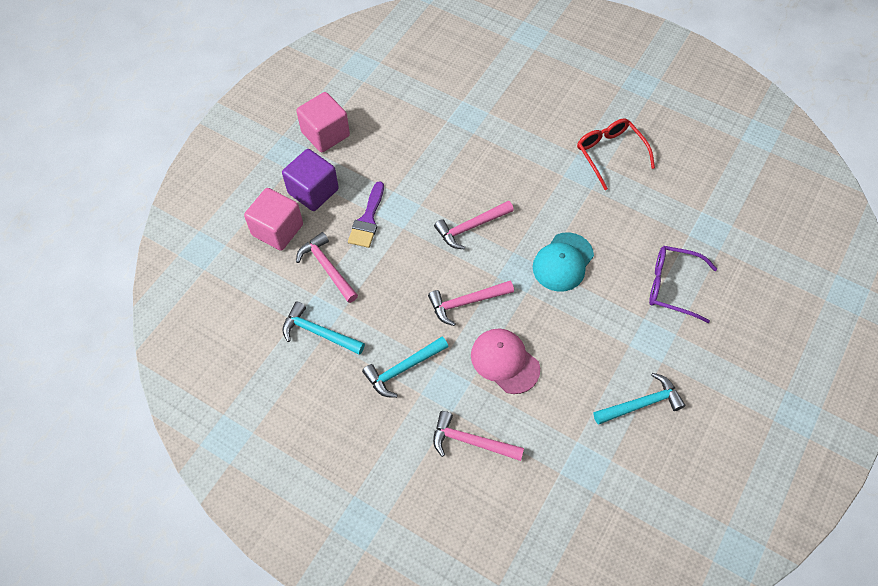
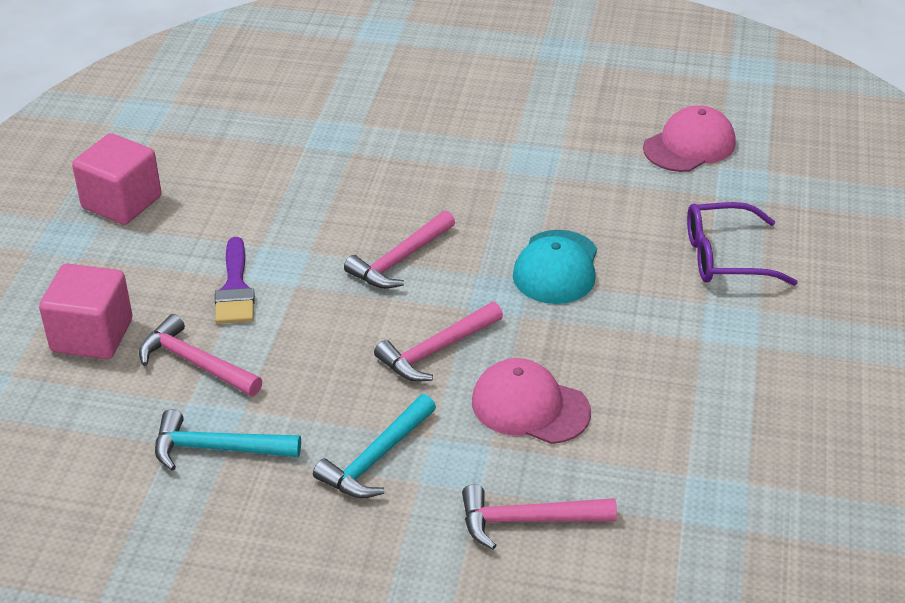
camera: 20 degrees left, 20 degrees down
purple cube [282,149,339,211] -> none
red glasses [577,118,655,190] -> none
turquoise hammer [593,373,685,425] -> none
none -> pink cap [643,105,736,172]

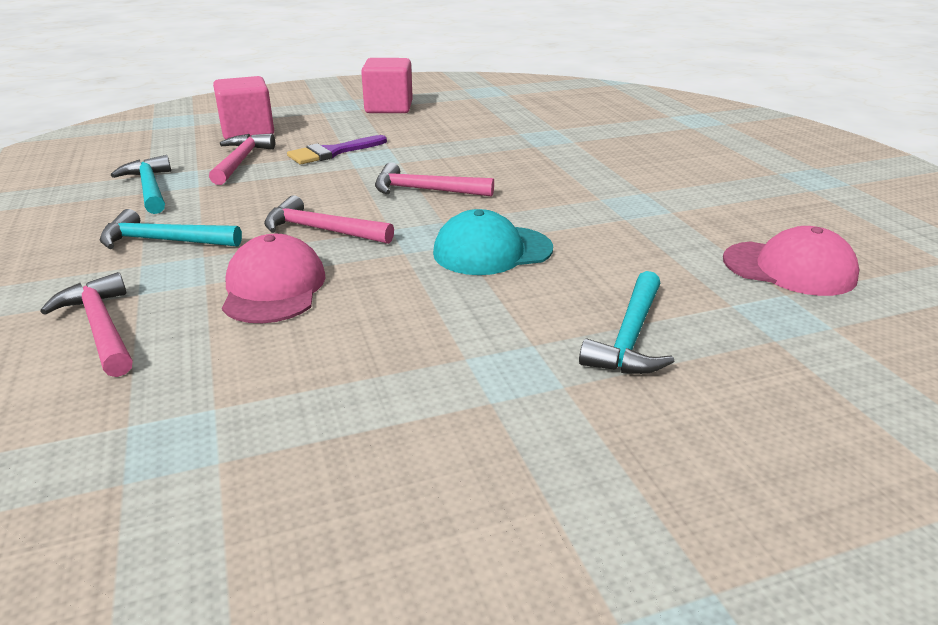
camera: 60 degrees right, 10 degrees down
purple glasses [687,202,798,286] -> turquoise hammer [579,271,674,374]

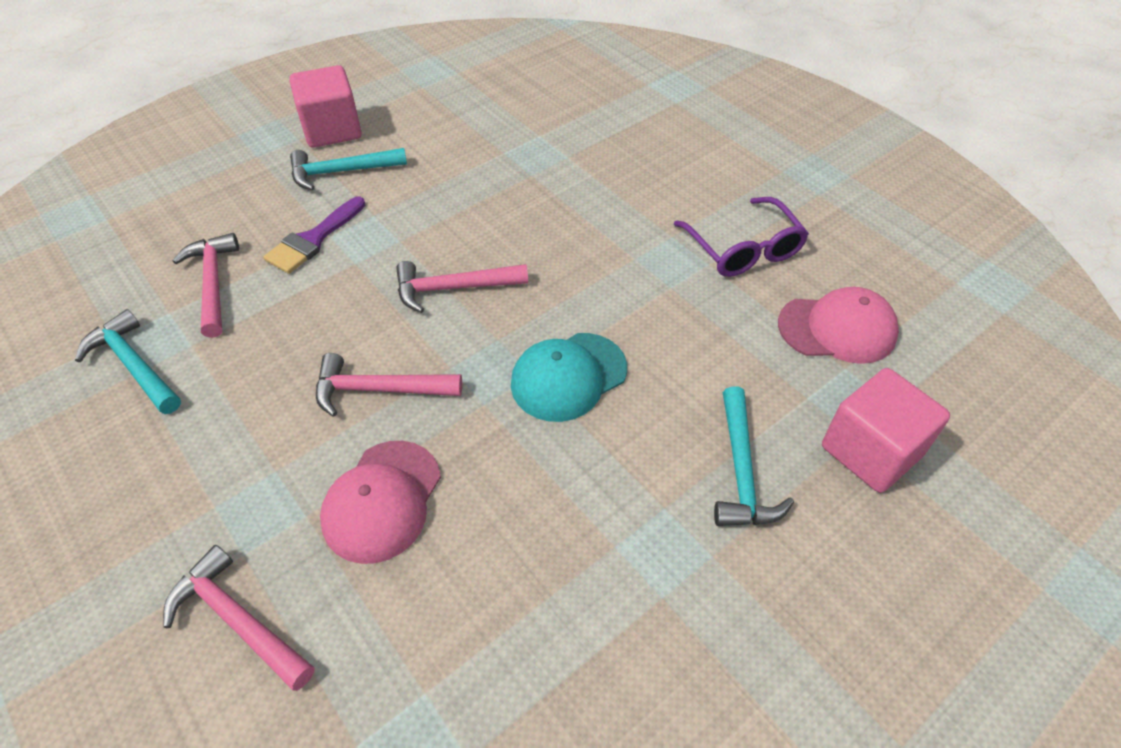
camera: 20 degrees left, 20 degrees up
turquoise hammer [100,209,242,249] -> turquoise hammer moved to [290,148,407,190]
pink cube [213,76,274,139] -> pink cube moved to [822,368,950,493]
pink cap [222,234,326,323] -> pink cap turned 135 degrees counterclockwise [320,441,441,564]
none -> purple glasses [674,197,809,277]

